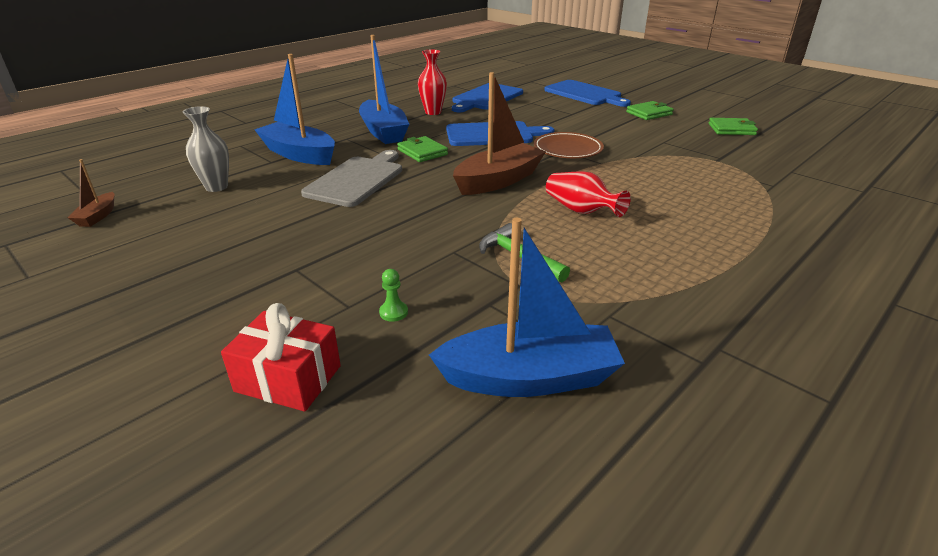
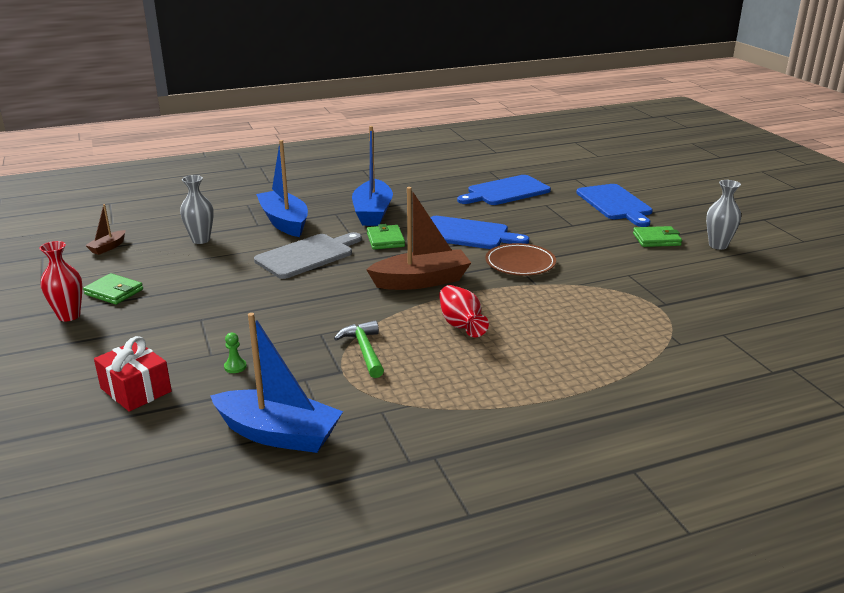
camera: 25 degrees right, 5 degrees down
red vase [418,49,447,115] -> red vase moved to [39,241,82,321]
green wallet [709,118,758,135] -> green wallet moved to [83,273,143,305]
none -> grey vase [706,180,741,250]

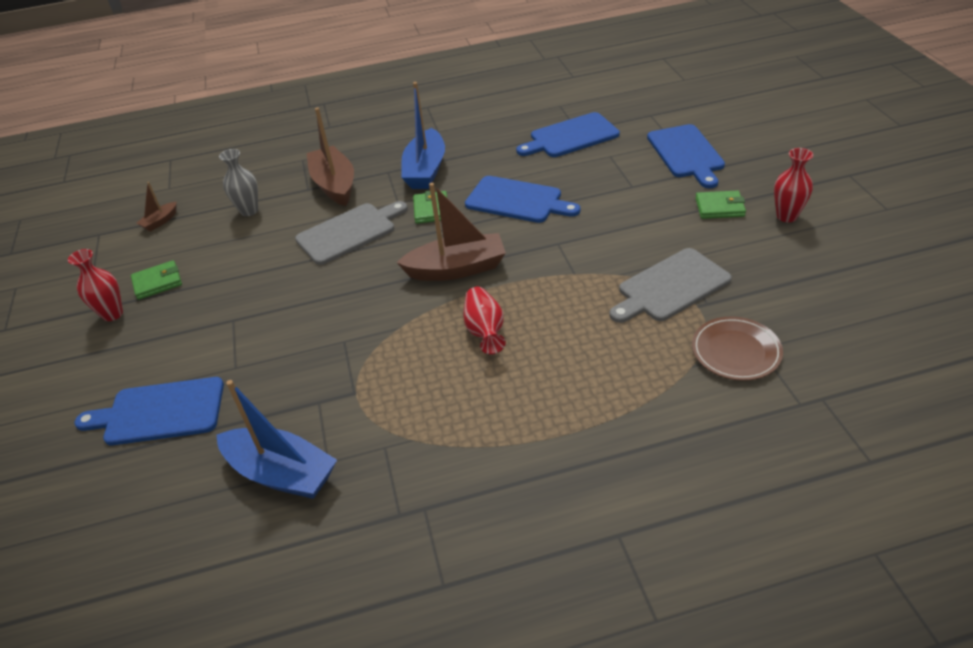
camera: 10 degrees right, 15 degrees up
green wallet [83,273,143,305] -> green wallet turned 60 degrees counterclockwise [131,260,182,300]
red gift [94,336,172,412] -> blue cutting board [74,377,224,445]
green pawn [224,333,247,373] -> none
blue boat [256,140,308,237] -> brown boat [307,107,354,206]
green hammer [334,320,384,378] -> none
brown plate [486,243,556,276] -> brown plate moved to [692,316,783,381]
grey vase [706,180,741,250] -> red vase [774,148,813,222]
none -> grey cutting board [609,248,732,323]

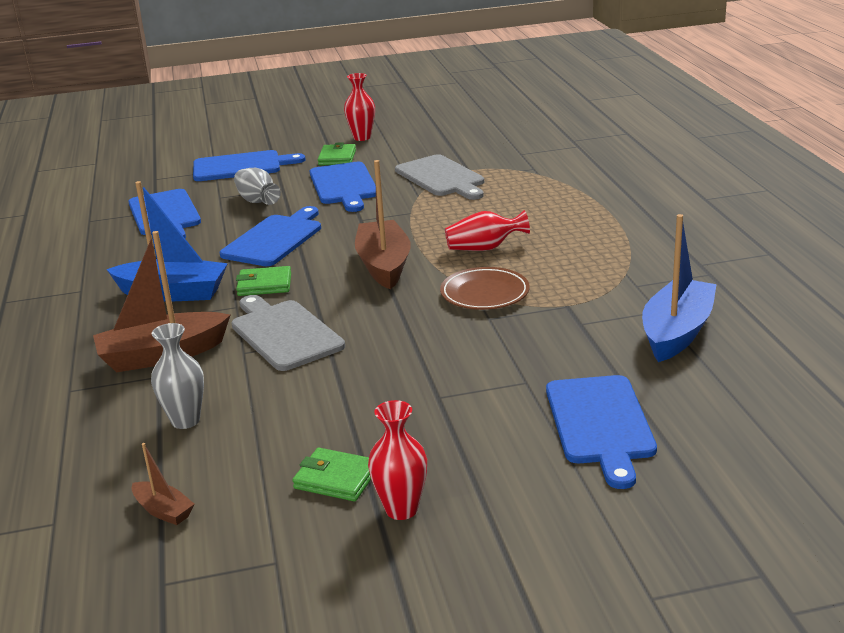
camera: 90 degrees left, 15 degrees down
green wallet [131,260,182,300] -> green wallet turned 45 degrees counterclockwise [292,448,371,501]
brown plate [692,316,783,381] -> brown plate moved to [440,267,530,310]
none -> grey vase [234,168,281,205]
none -> blue cutting board [310,162,376,212]

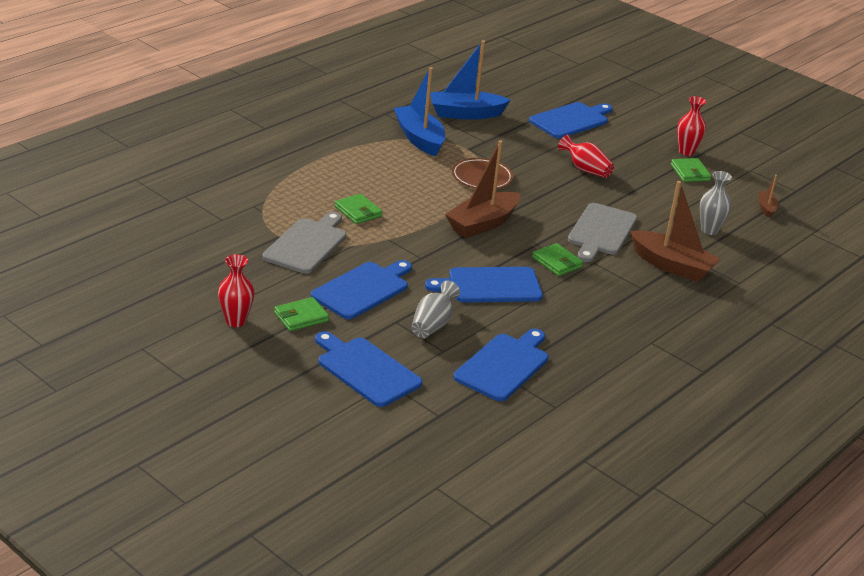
camera: 130 degrees left, 5 degrees up
blue boat [106,181,228,301] -> blue boat moved to [394,67,445,156]
red vase [445,210,530,251] -> red vase moved to [558,134,614,178]
none -> green wallet [335,194,383,224]

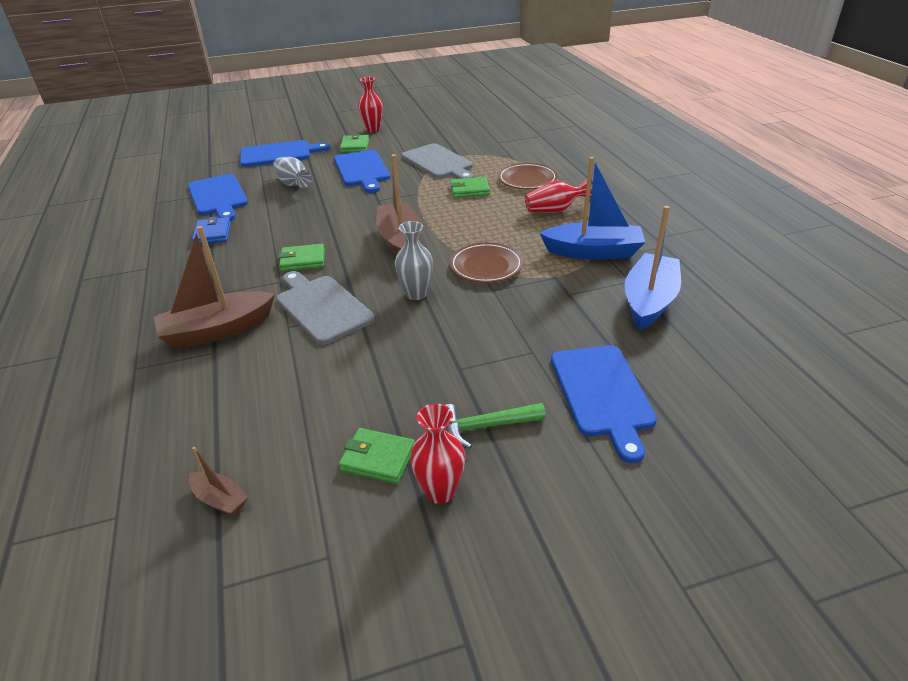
camera: 125 degrees right, 5 degrees up
blue cutting board [425,267,543,302] -> none
red vase [558,134,614,178] -> red vase moved to [525,179,592,213]
grey vase [700,171,732,235] -> grey vase moved to [395,221,433,300]
none -> blue wallet [192,216,231,244]
none -> green hammer [445,403,546,449]
none -> brown plate [498,163,558,189]

